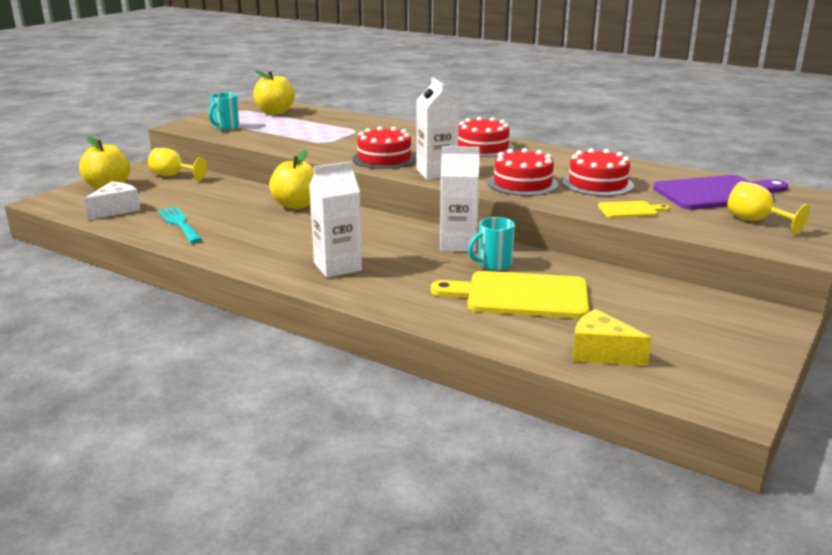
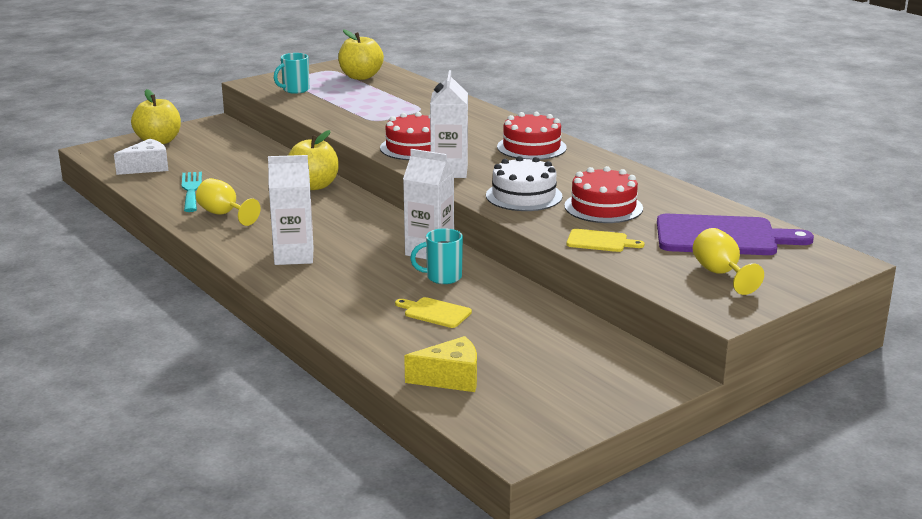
camera: 20 degrees right, 0 degrees up
yellow goblet [148,148,207,180] -> yellow goblet moved to [196,178,261,226]
yellow cutting board [431,271,589,319] -> yellow cutting board [395,297,472,328], size x0.49
red cake [488,148,559,196] -> white cake [486,156,563,211]
yellow cheese [572,309,652,366] -> yellow cheese turned 120 degrees clockwise [404,336,477,392]

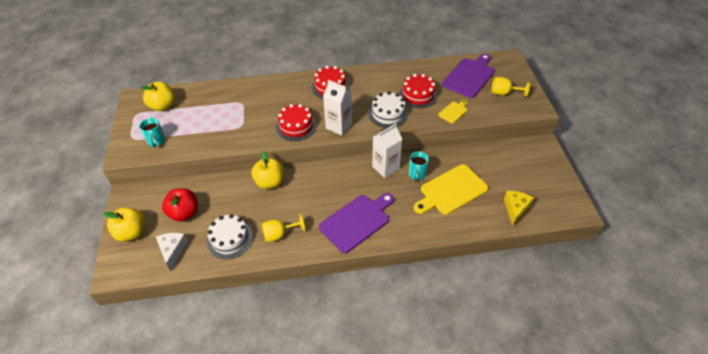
camera: 60 degrees left, 25 degrees up
turquoise fork [182,172,202,212] -> white cake [207,214,253,259]
white carton [268,155,314,265] -> purple cutting board [319,193,394,253]
yellow cutting board [395,297,472,328] -> yellow cutting board [414,164,489,215], size x2.04
none -> red apple [162,188,198,222]

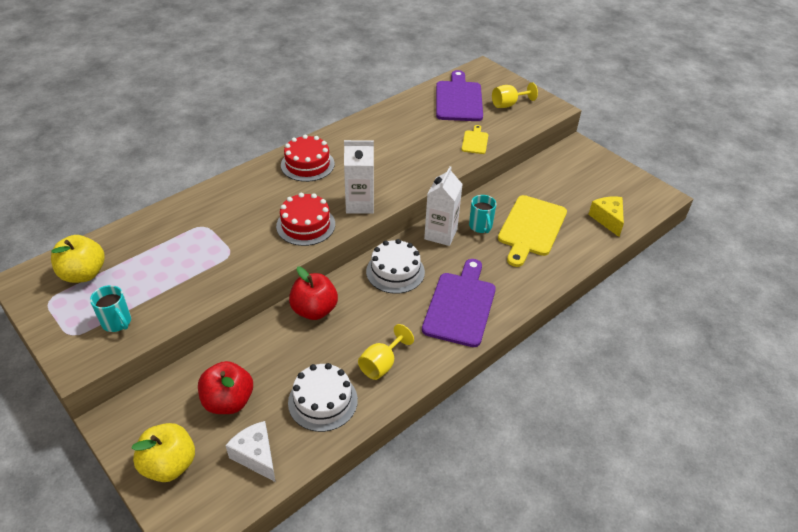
camera: 35 degrees left, 5 degrees down
yellow apple [251,151,284,189] -> red apple [289,267,338,320]
white cake [369,91,408,128] -> white cake moved to [366,239,425,294]
red cake [399,74,438,108] -> none

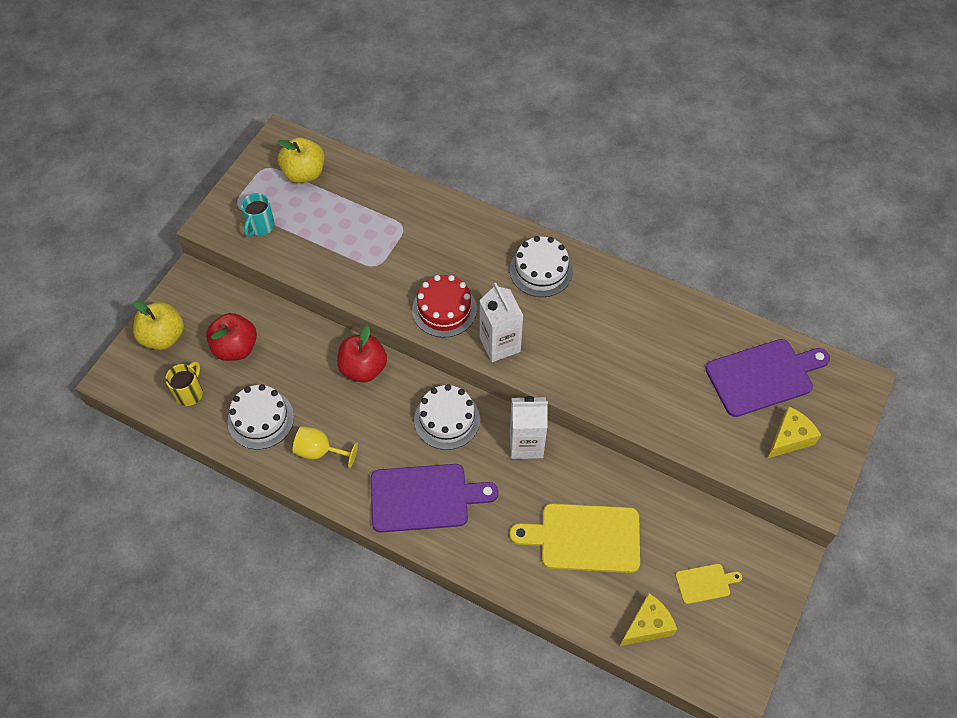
camera: 70 degrees right, 15 degrees up
white cheese [225,421,276,482] -> yellow mug [165,361,203,406]
red cake [281,135,335,182] -> white cake [510,236,573,297]
yellow cutting board [462,125,488,154] -> yellow cutting board moved to [676,564,742,604]
turquoise mug [469,195,497,233] -> none
yellow goblet [492,82,538,108] -> yellow cheese [767,406,821,459]

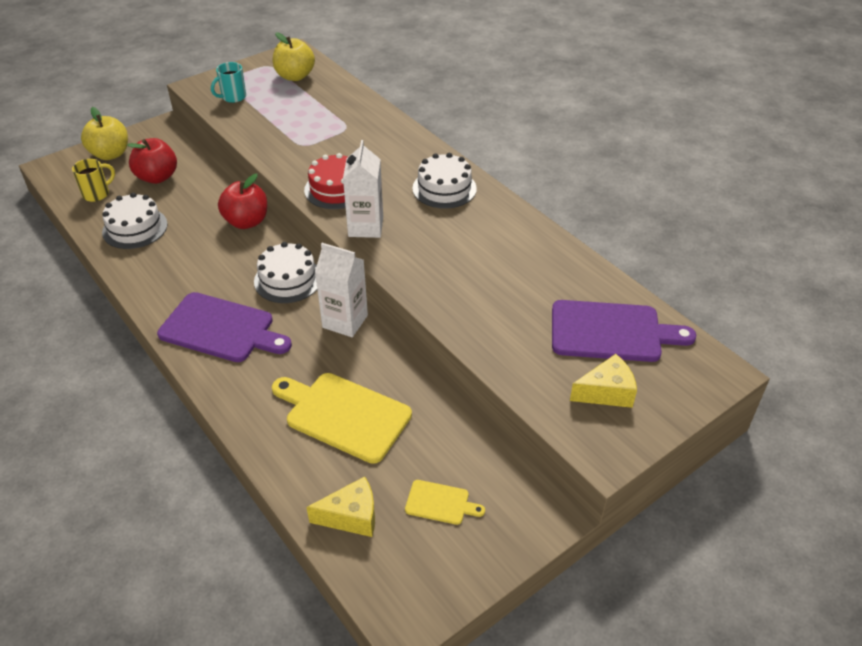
camera: 25 degrees right, 15 degrees down
yellow goblet [293,426,358,468] -> none

